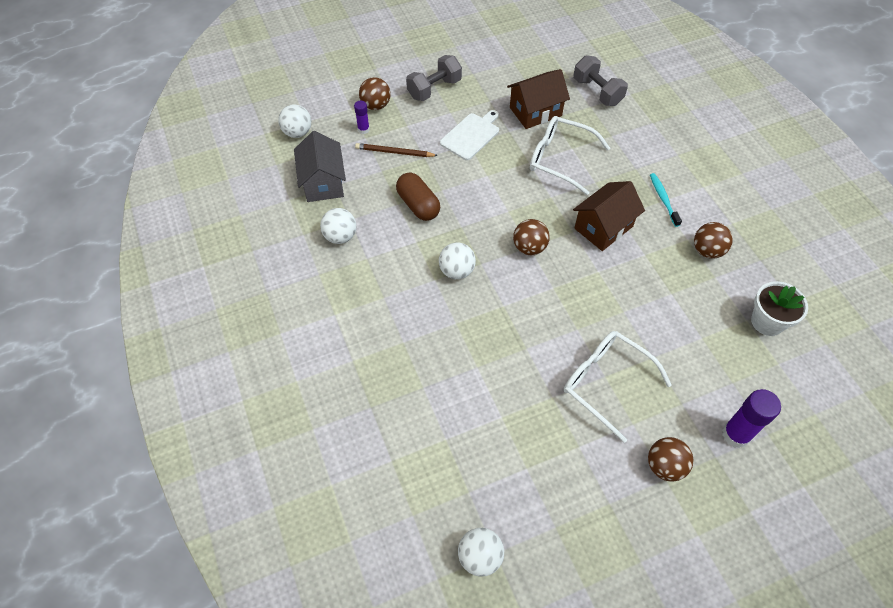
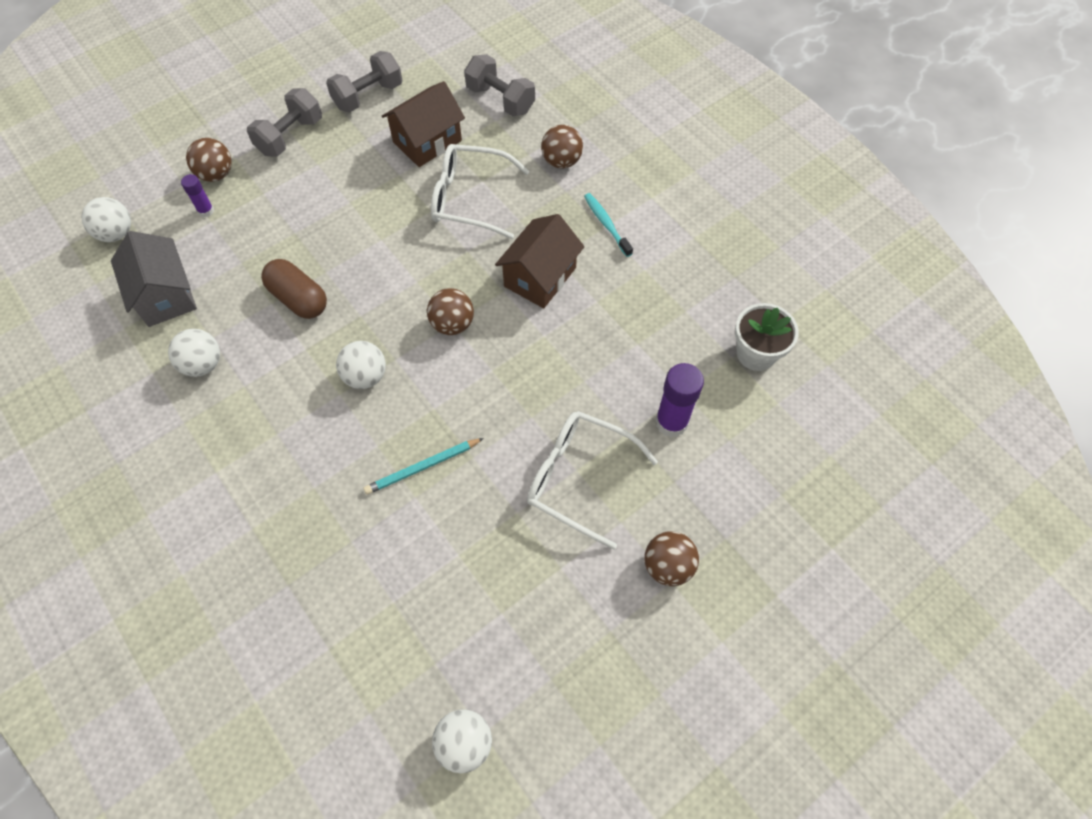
camera: 15 degrees left, 5 degrees up
brown pencil [355,143,438,157] -> none
white cutting board [440,110,499,160] -> none
brown ball [694,222,733,259] -> brown ball moved to [541,125,583,169]
purple glue stick [722,389,781,448] -> purple glue stick moved to [655,363,704,437]
none -> grey dumbbell [326,51,402,113]
none -> turquoise pencil [364,438,484,495]

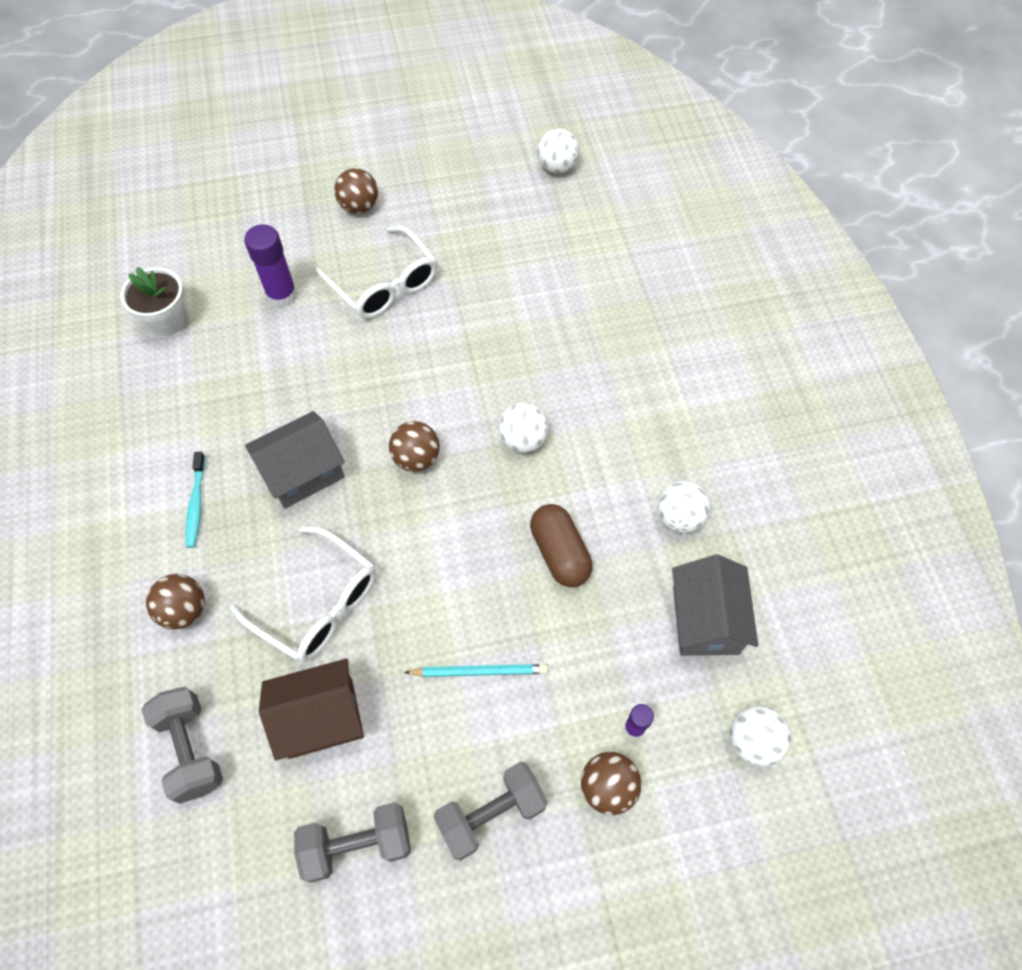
camera: 155 degrees left, 0 degrees up
turquoise pencil [364,438,484,495] -> turquoise pencil moved to [404,664,548,677]
brown house [495,214,585,308] -> grey house [245,411,345,509]

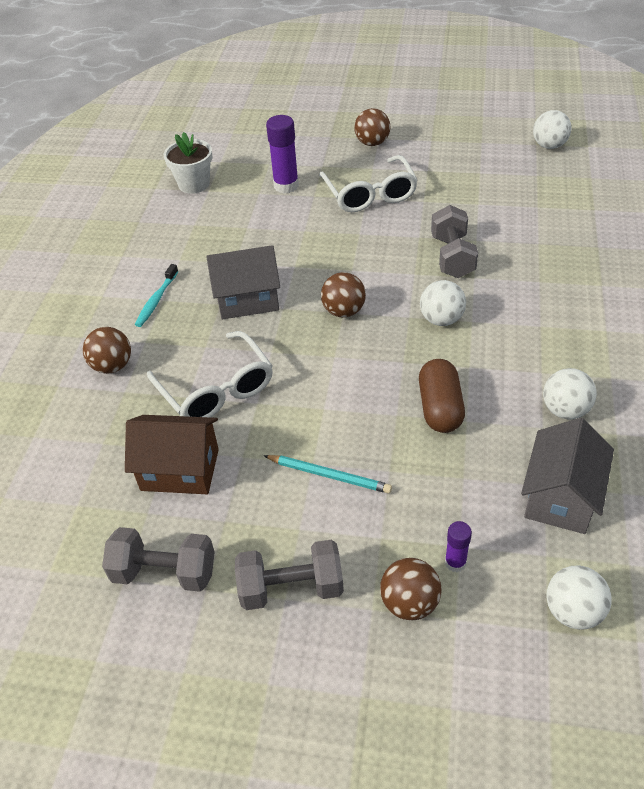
camera: 25 degrees right, 15 degrees down
grey dumbbell [141,687,223,804] -> grey dumbbell moved to [431,205,478,278]

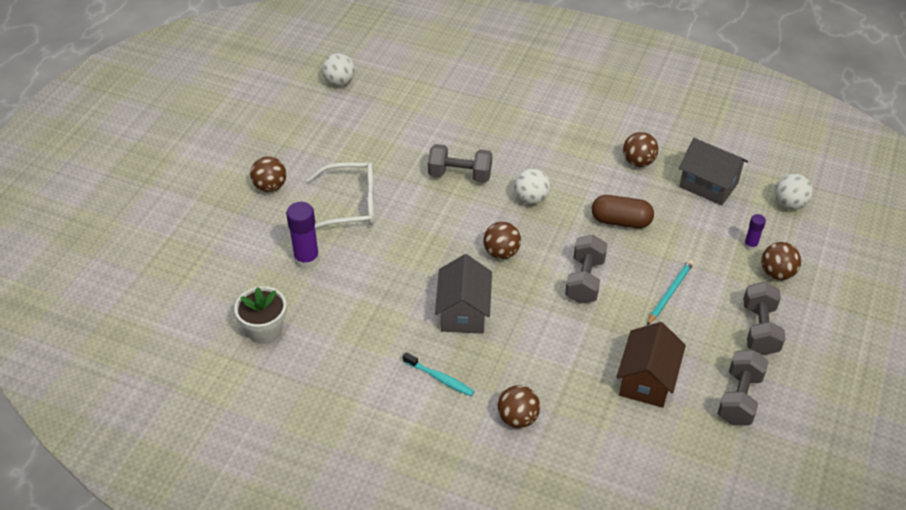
camera: 80 degrees left, 0 degrees up
white glasses [147,331,273,417] -> none
white ball [543,368,597,419] -> brown ball [623,132,658,167]
none -> grey dumbbell [565,235,608,304]

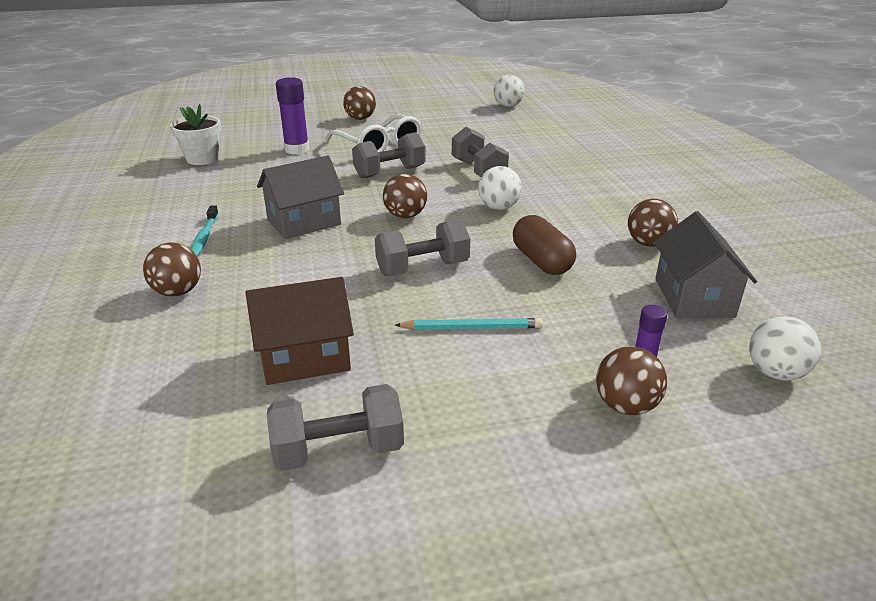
camera: 55 degrees right, 15 degrees down
grey dumbbell [743,281,786,355] -> grey dumbbell moved to [352,132,426,179]

